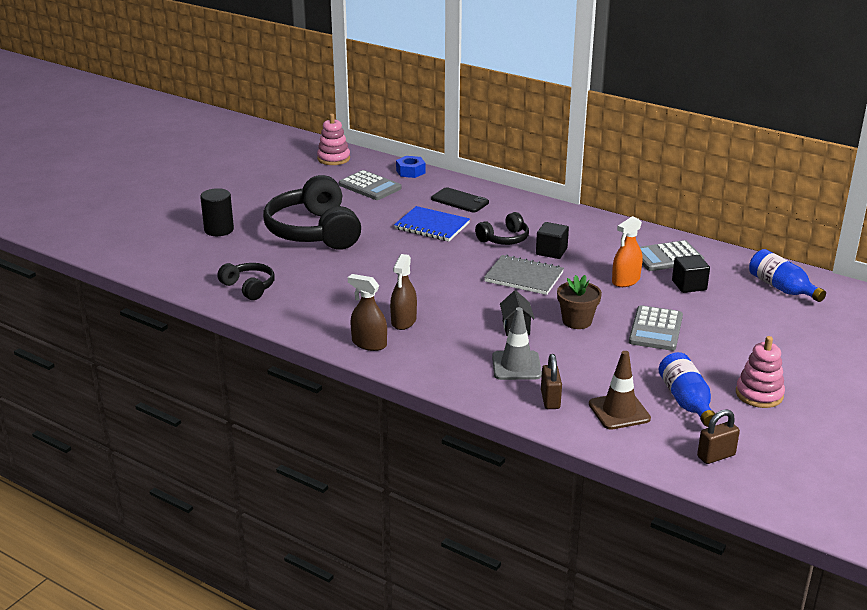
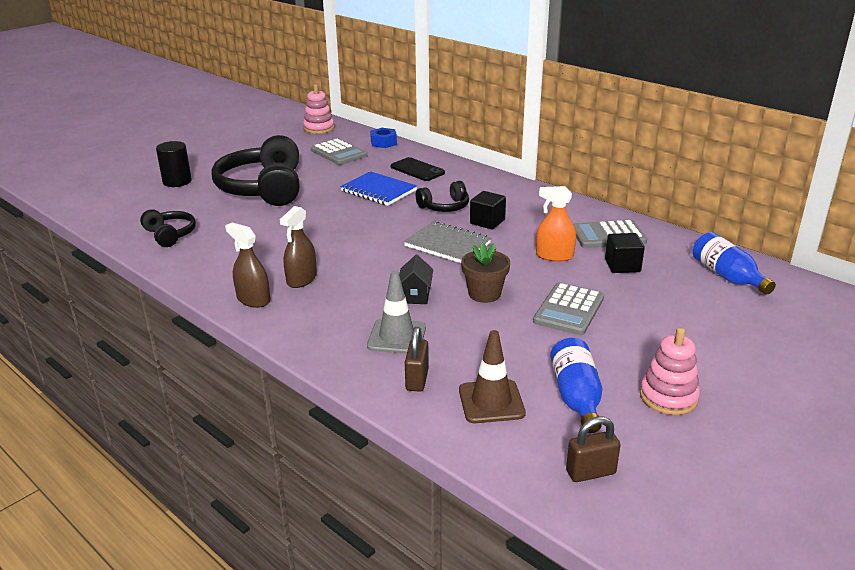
camera: 10 degrees right, 0 degrees up
orange spray bottle [612,216,643,287] -> orange spray bottle turned 45 degrees clockwise [536,186,576,262]

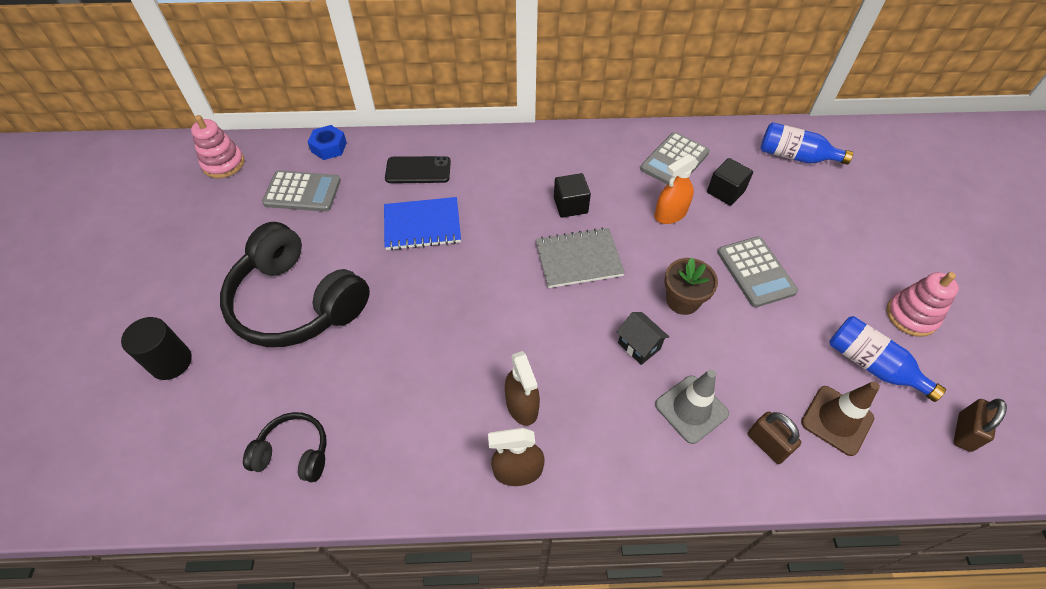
camera: 45 degrees left, 25 degrees up
black headphones [416,181,469,212] -> none

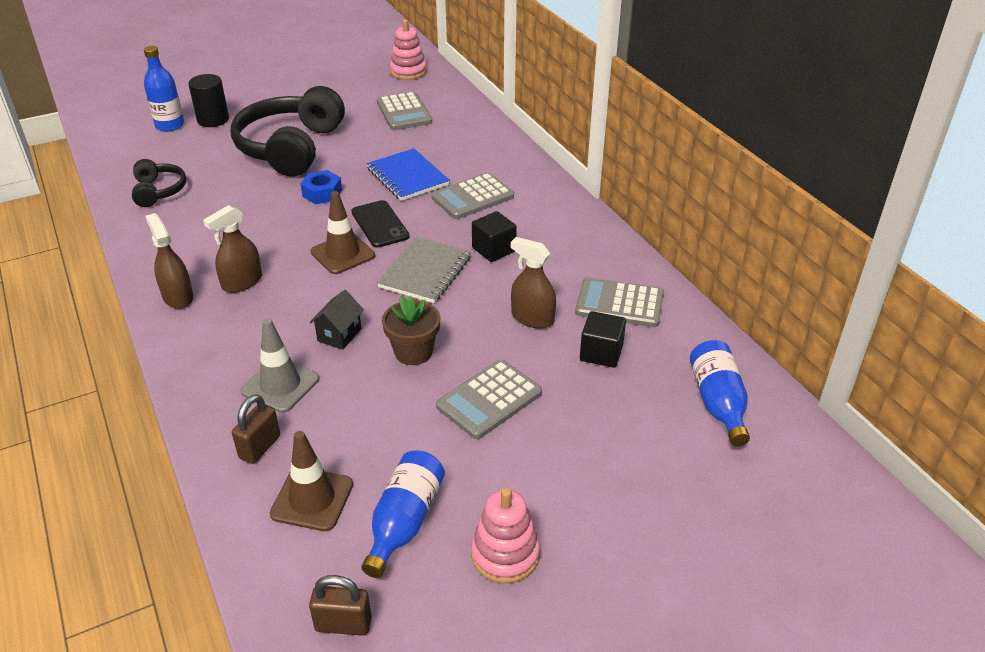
camera: 65 degrees right, 15 degrees down
blue nut [308,125,347,160] -> blue nut moved to [301,170,342,204]
black phone [385,156,451,183] -> black phone moved to [351,200,410,248]
grey notebook [536,227,625,288] -> grey notebook turned 60 degrees clockwise [377,237,471,303]
orange spray bottle [654,154,699,224] -> brown spray bottle [511,237,556,329]
none -> blue bottle [144,46,184,131]
none -> brown traffic cone [311,191,375,274]
none -> grey calculator [431,173,514,219]

